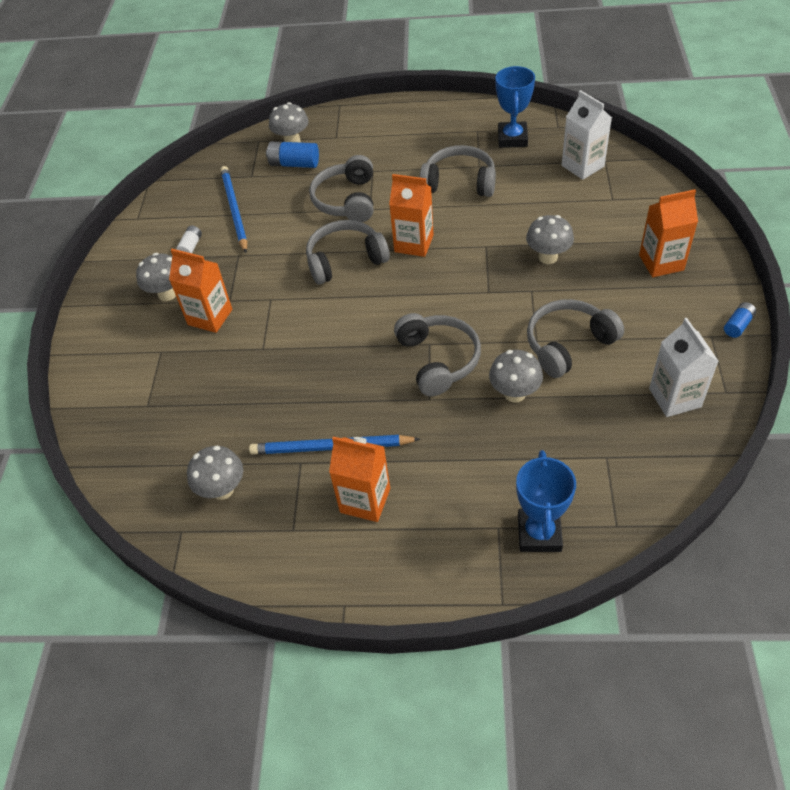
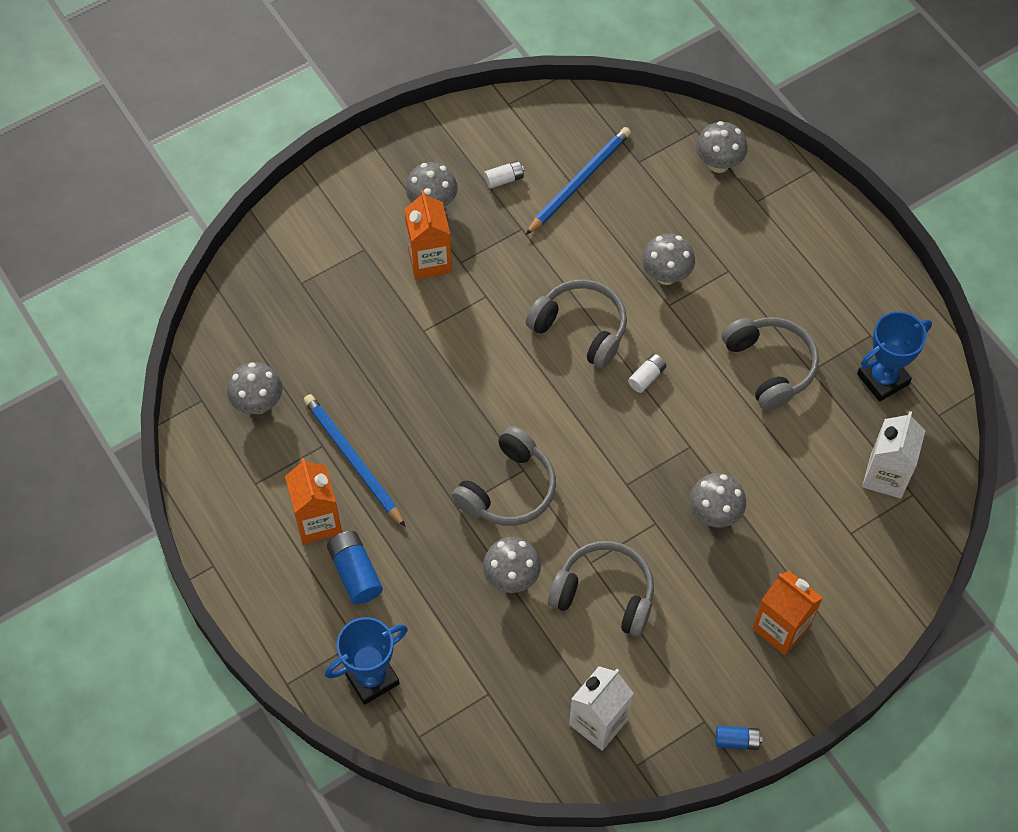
camera: 50 degrees right, 10 degrees up
blue battery [266,141,319,168] -> blue battery moved to [327,531,383,604]
grey headphones [309,155,373,222] -> grey mushroom [642,234,695,285]
orange carton [389,174,434,257] -> white battery [628,354,667,393]

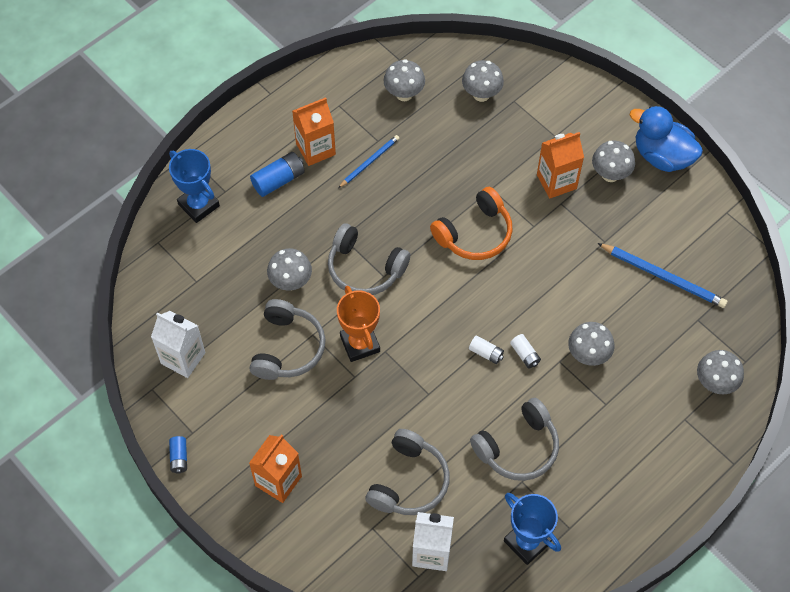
camera: 80 degrees right, 0 degrees up
blue pencil [304,394,406,527] -> blue pencil [338,135,399,188], size x0.63
white battery [484,161,524,189] -> white battery moved to [510,334,541,368]
grey headphones [526,279,627,369] -> grey headphones moved to [365,429,450,515]
grey mushroom [689,473,746,528] -> grey mushroom moved to [462,60,504,102]
none -> orange trophy [337,286,380,362]
none -> orange headphones [430,187,512,260]
none -> blue duck [630,106,703,172]

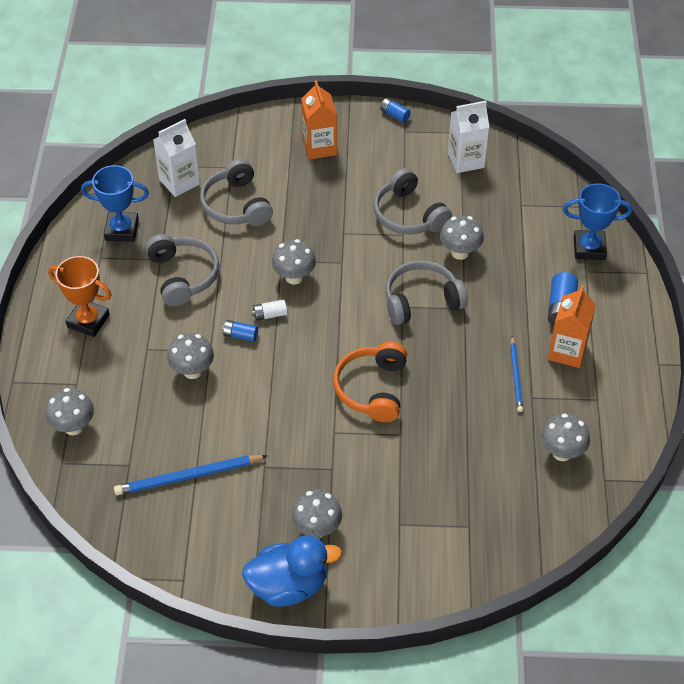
camera: 135 degrees right, 10 degrees down
orange trophy [337,286,380,362] -> orange trophy moved to [48,256,112,337]
grey mushroom [462,60,504,102] -> grey mushroom moved to [272,239,316,284]
grey headphones [470,398,559,481] -> grey headphones turned 150 degrees clockwise [146,234,220,307]
white battery [510,334,541,368] -> blue battery [222,320,258,342]
orange carton [537,132,584,198] -> none

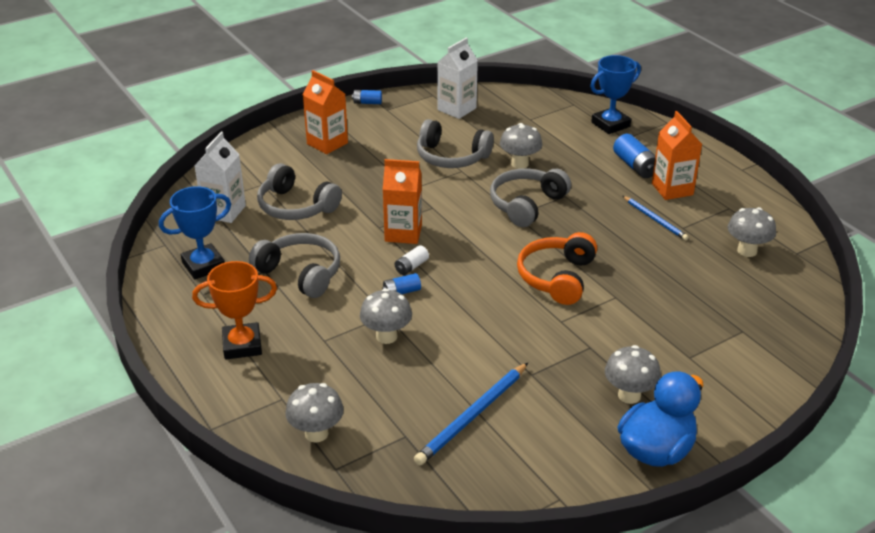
camera: 35 degrees left, 15 degrees down
grey mushroom [272,239,316,284] -> orange carton [383,159,422,244]
orange headphones [333,342,407,422] -> orange headphones turned 45 degrees clockwise [517,232,597,305]

